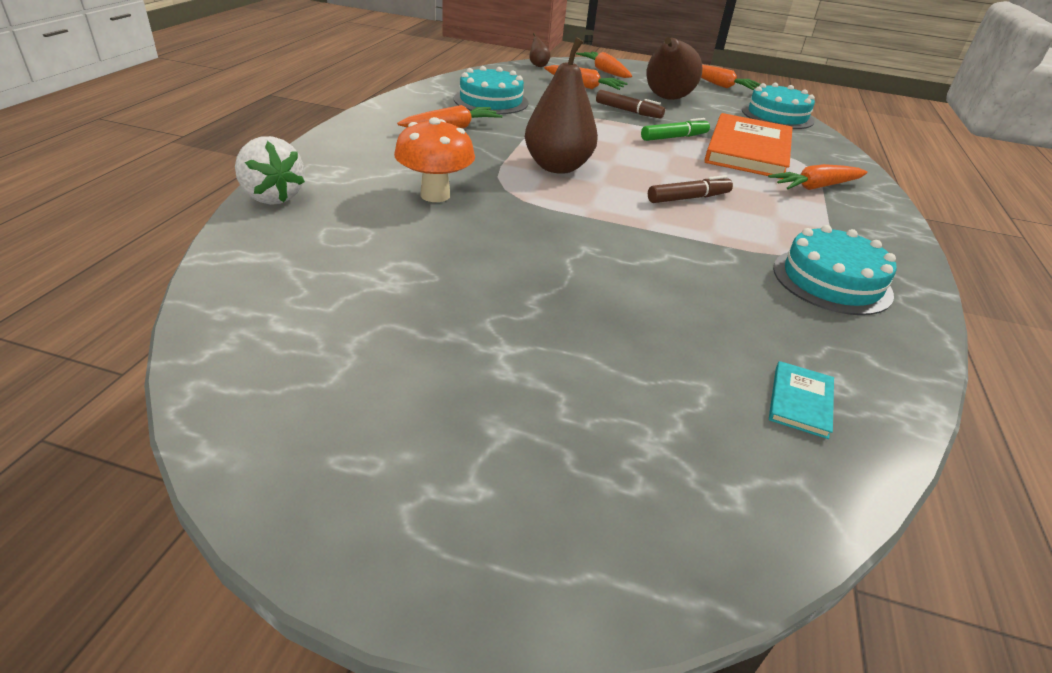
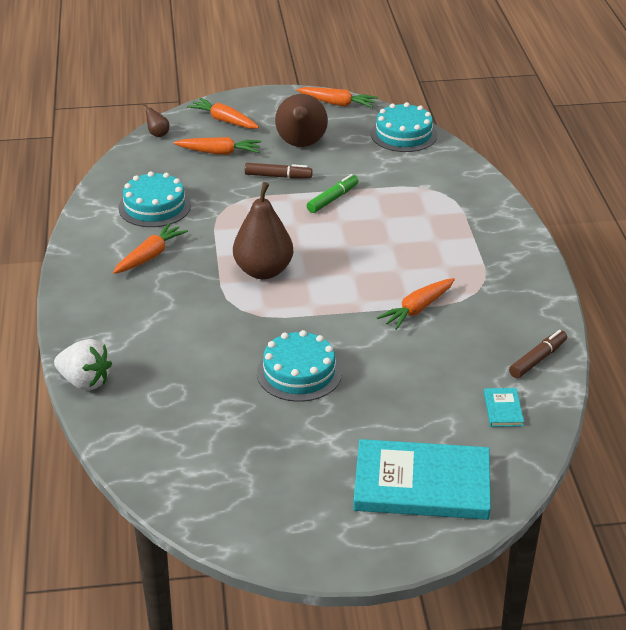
camera: 20 degrees left, 0 degrees up
orange mushroom [394,117,475,202] -> none
brown marker [648,175,733,203] -> brown marker moved to [509,330,567,378]
orange book [704,113,793,179] -> none
orange carrot [768,164,867,190] -> orange carrot moved to [377,278,455,330]
turquoise cake [773,225,897,315] -> turquoise cake moved to [257,330,342,402]
none -> turquoise book [353,439,491,520]

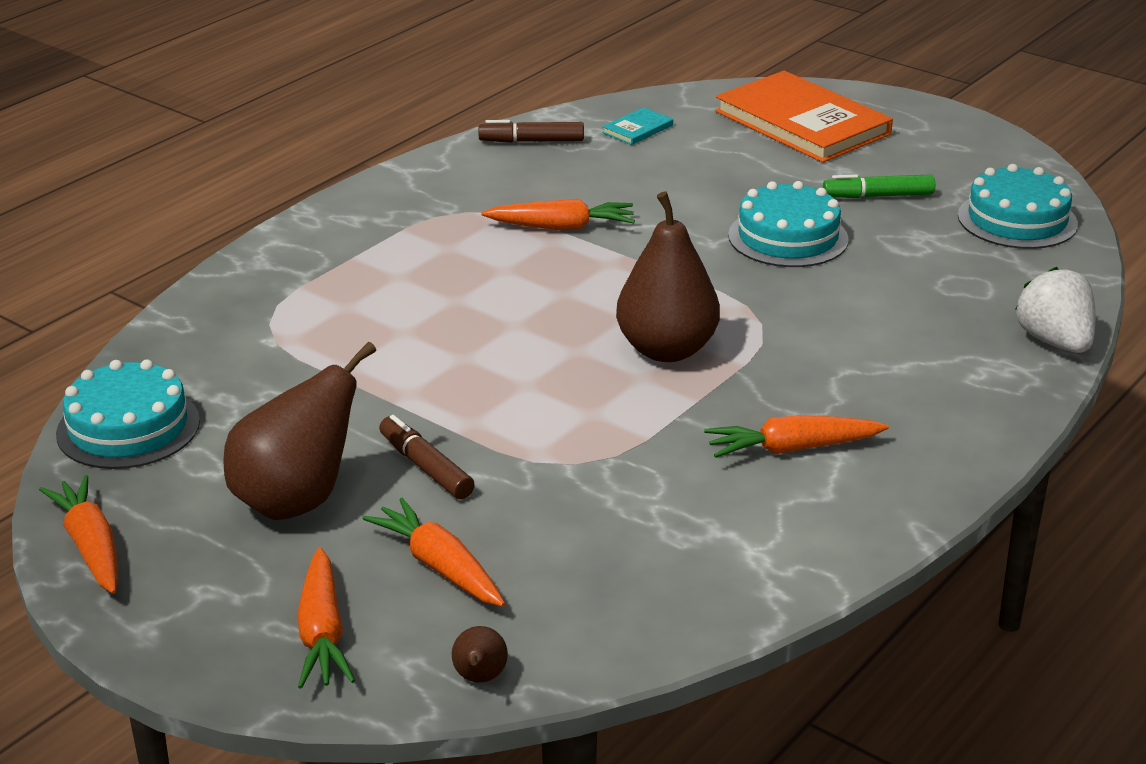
camera: 135 degrees left, 5 degrees down
turquoise cake [118,171,191,227] -> turquoise cake moved to [958,164,1078,249]
green marker [307,174,358,213] -> green marker moved to [823,174,935,198]
turquoise book [353,439,491,520] -> orange book [715,71,893,163]

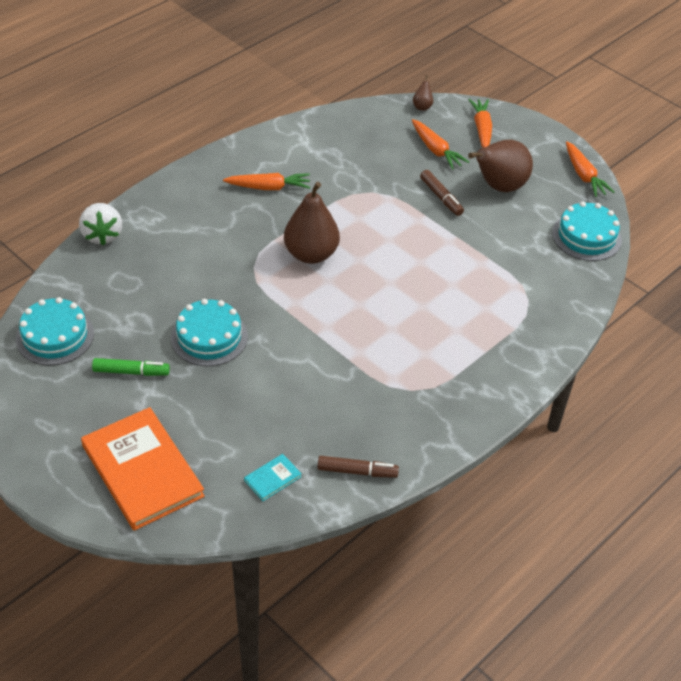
camera: 175 degrees left, 15 degrees up
orange carrot [482,199,635,230] -> none

